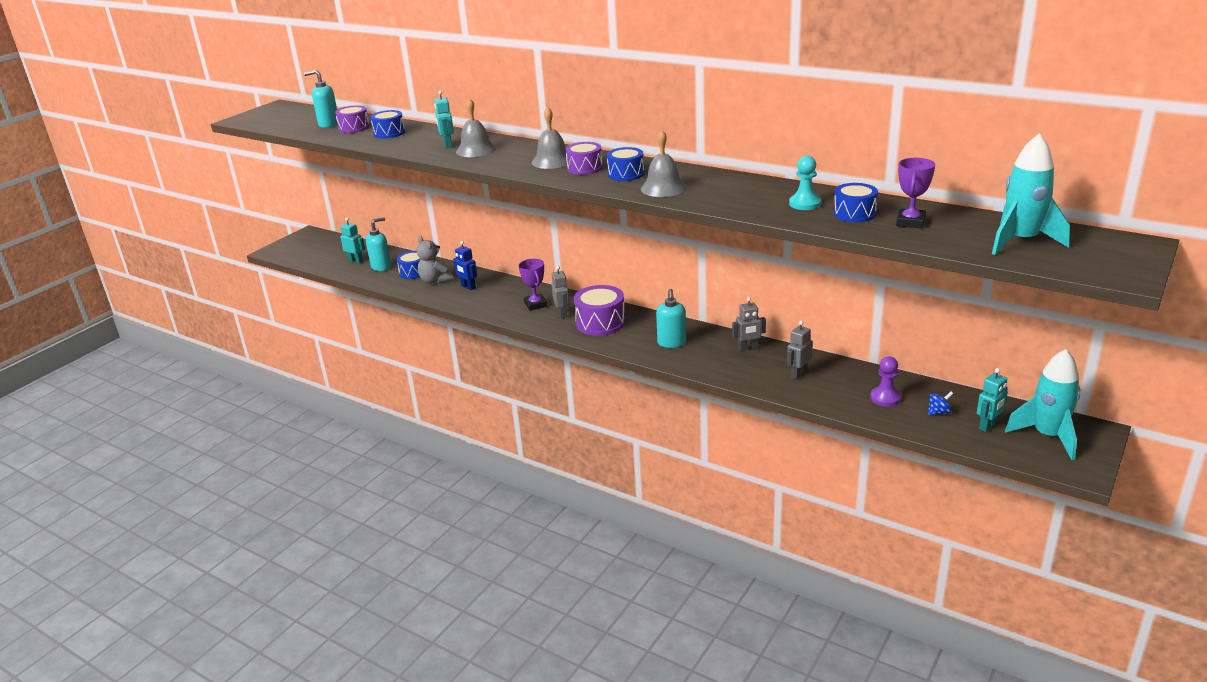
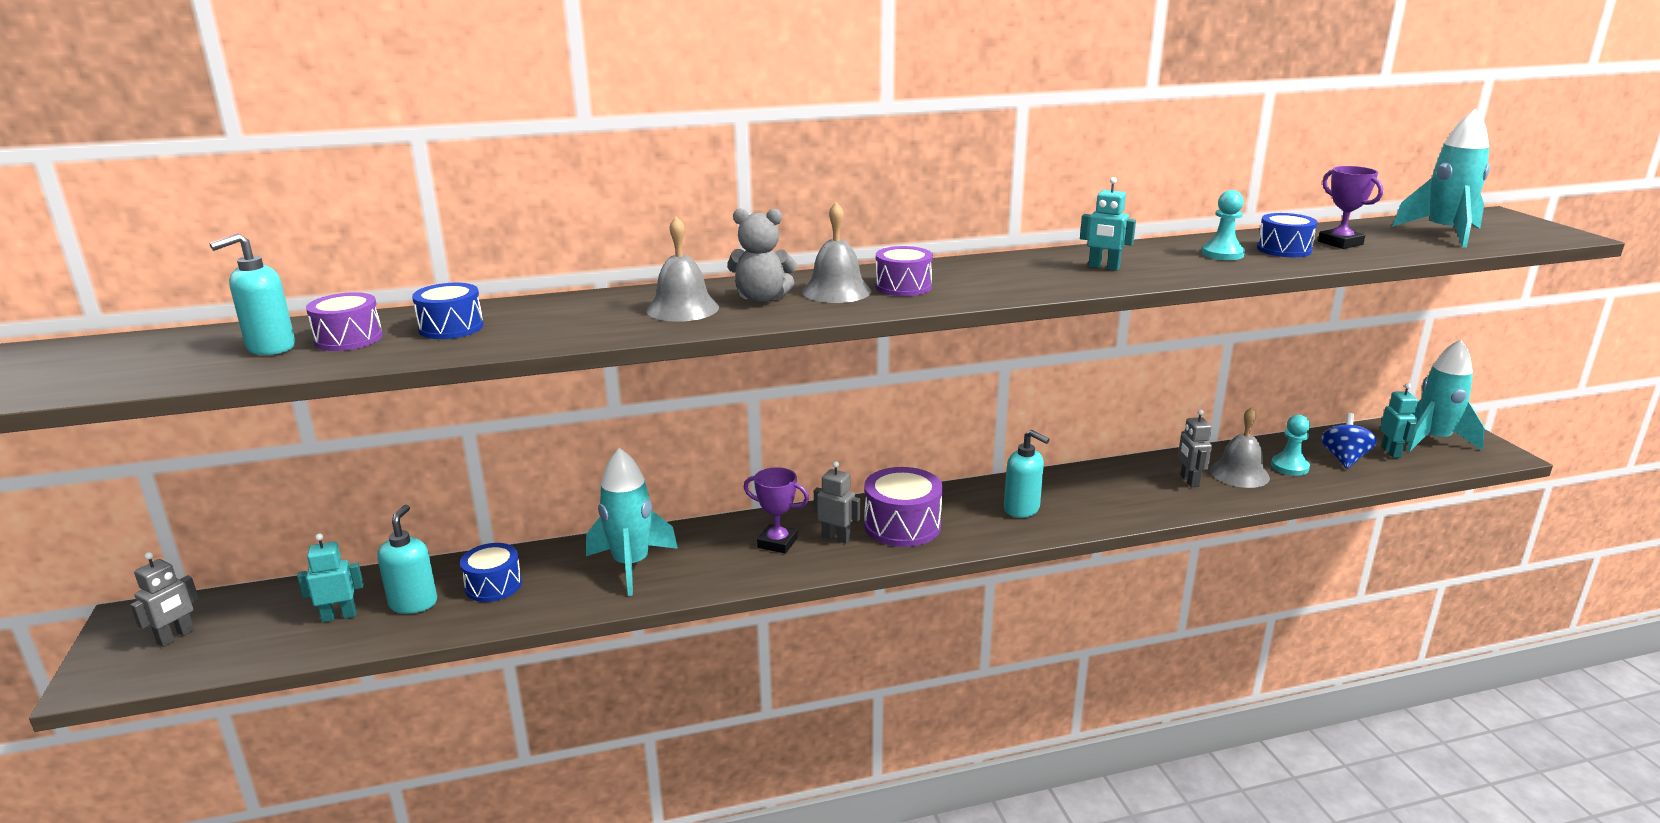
camera: 50 degrees left, 5 degrees down
grey teddy bear [417,236,453,284] -> grey teddy bear moved to [727,208,797,303]
turquoise robot [434,90,454,148] -> turquoise robot moved to [1080,177,1136,271]
blue robot [453,241,477,290] -> turquoise rocket [586,448,678,596]
blue drum [607,147,644,181] -> none
grey bell [641,130,687,197] -> grey bell moved to [1210,407,1270,488]
grey robot [732,297,766,352] -> grey robot moved to [130,552,199,647]
purple pawn [870,357,901,407] -> turquoise pawn [1271,415,1310,476]
blue spinning top [928,391,953,416] -> blue spinning top [1321,413,1377,469], size x1.64

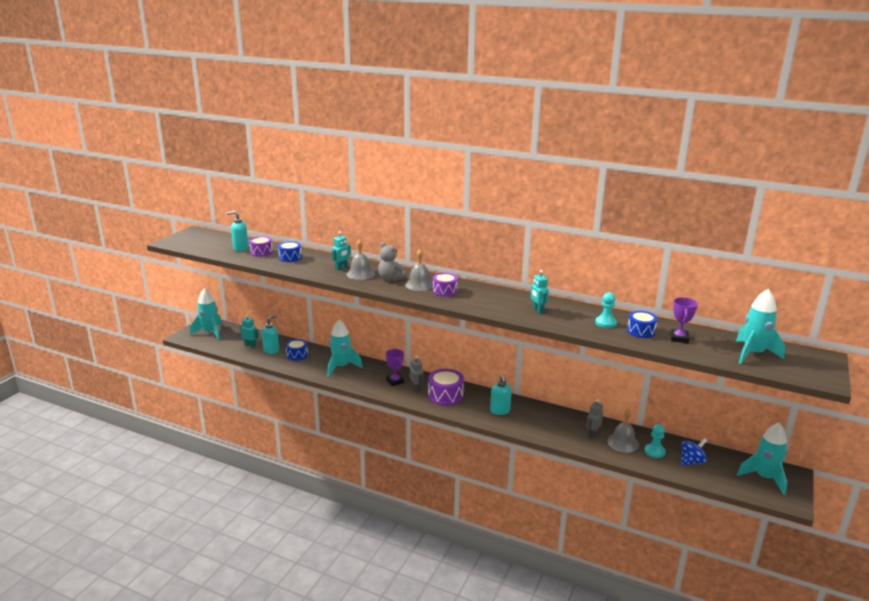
camera: 40 degrees right, 0 degrees up
grey robot [130,552,199,647] -> turquoise rocket [190,288,222,340]
turquoise robot [1380,383,1418,458] -> turquoise robot moved to [332,231,351,270]

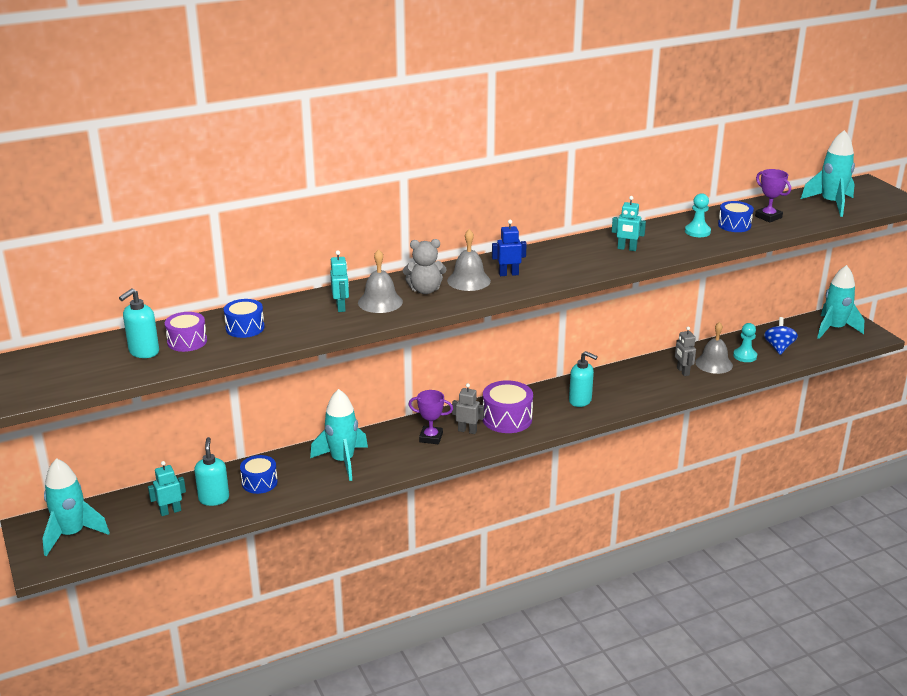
camera: 50 degrees left, 5 degrees up
purple drum [433,273,458,296] -> blue robot [492,220,527,276]

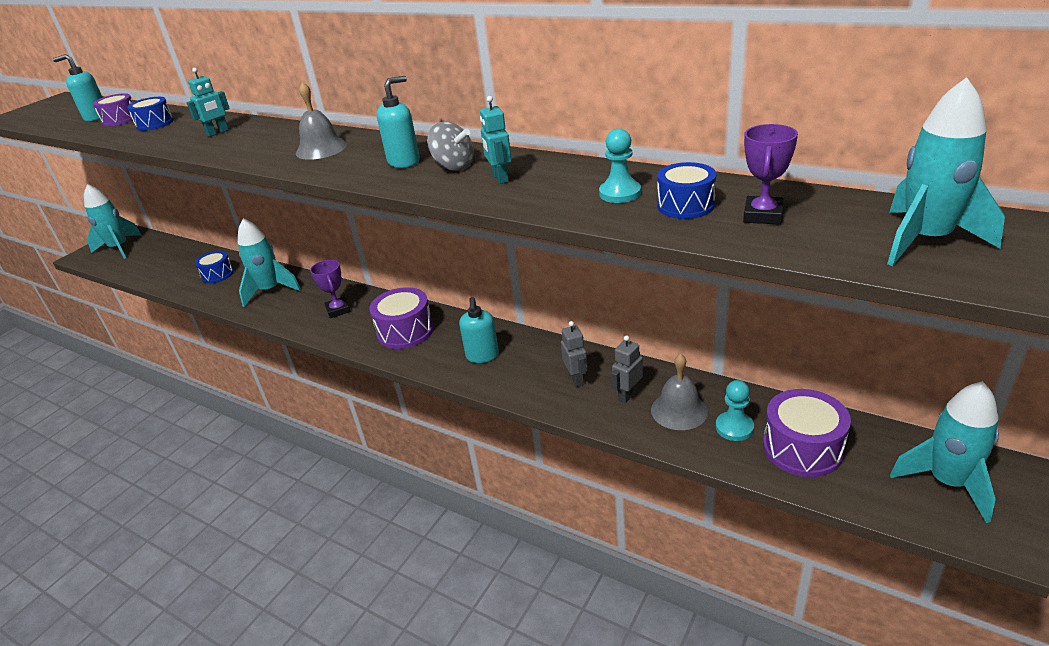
camera: 60 degrees right, 5 degrees up
turquoise robot [148,461,186,516] -> none
turquoise soap dispenser [194,437,229,506] -> turquoise soap dispenser moved to [377,76,420,168]
grey bell [358,249,403,313] -> none
grey teddy bear [403,239,446,294] -> none
grey robot [452,383,484,434] -> grey robot moved to [561,321,588,387]
blue robot [492,220,527,276] -> none
blue spinning top [764,317,798,355] -> purple drum [763,389,851,477]
none -> grey spinning top [427,122,474,171]

